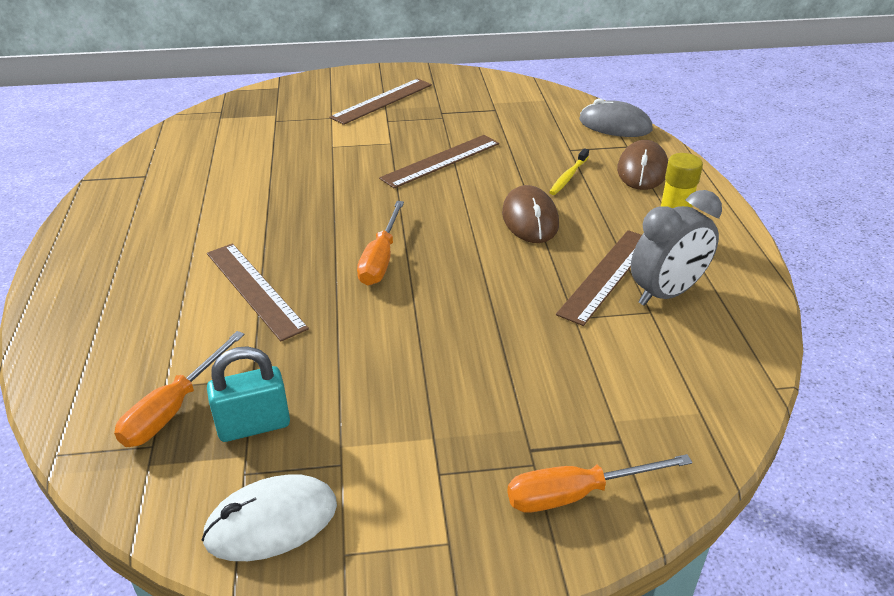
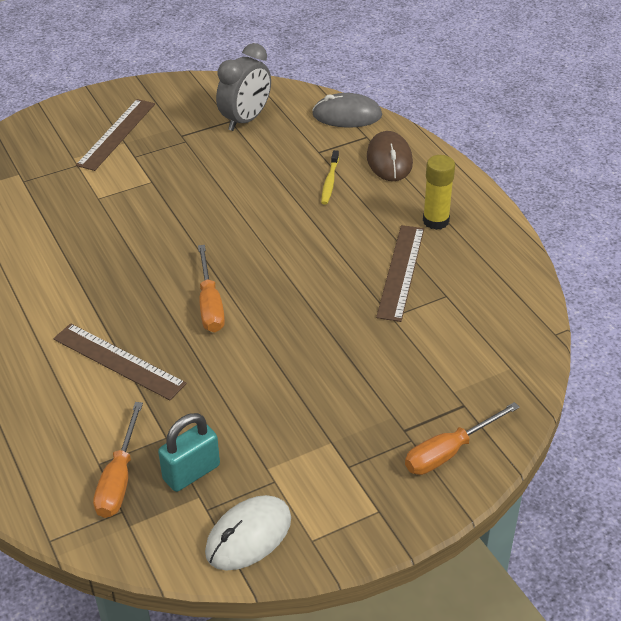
camera: 20 degrees left, 5 degrees up
brown ruler [379,135,499,188] -> none
brown mouse [502,185,559,243] -> none
grey clock [631,190,722,306] -> grey clock moved to [216,43,271,131]

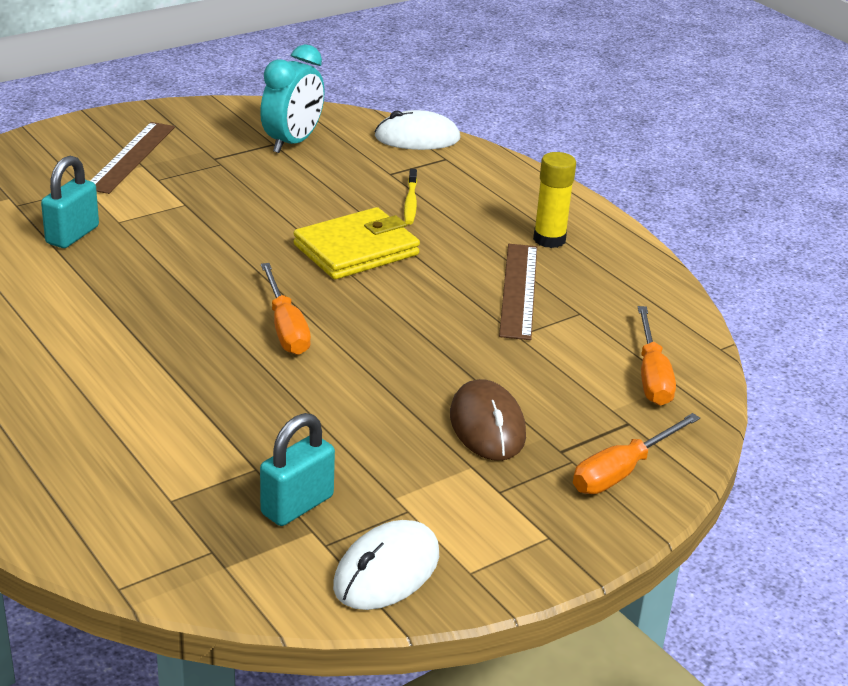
camera: 10 degrees left, 10 degrees down
brown ruler [53,323,187,400] -> none
orange screwdriver [93,402,143,518] -> orange screwdriver moved to [638,306,676,406]
grey clock [216,43,271,131] -> turquoise clock [260,44,324,153]
grey mouse [312,93,382,127] -> white mouse [374,110,460,150]
brown mouse [367,131,413,181] -> brown mouse moved to [450,379,526,461]
none -> turquoise padlock [41,156,99,248]
none -> yellow wallet [293,207,420,279]

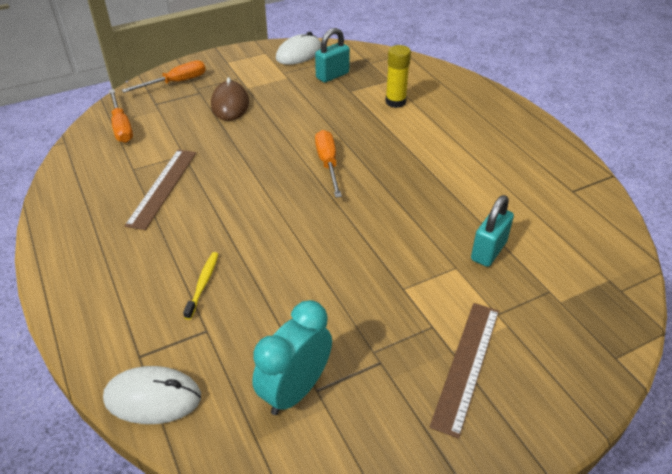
camera: 170 degrees left, 10 degrees up
yellow wallet [293,207,420,279] -> none
yellow glue stick [533,152,576,248] -> yellow glue stick moved to [385,45,411,108]
orange screwdriver [638,306,676,406] -> orange screwdriver turned 150 degrees clockwise [109,89,133,143]

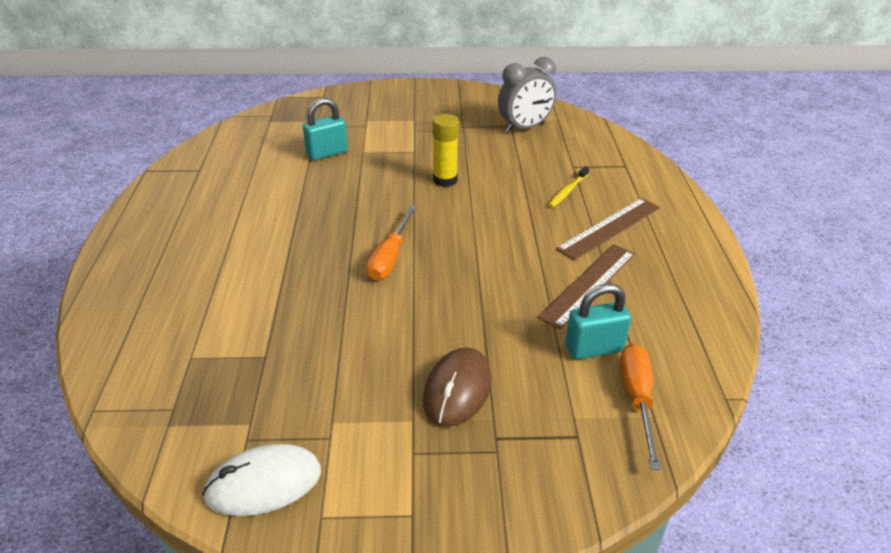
camera: 155 degrees left, 5 degrees down
white mouse [103,366,201,424] -> none
orange screwdriver [122,60,206,93] -> none
turquoise clock [252,300,332,415] -> grey clock [498,57,556,133]
turquoise padlock [315,28,350,83] -> turquoise padlock moved to [565,284,631,360]
yellow glue stick [385,45,411,108] -> yellow glue stick moved to [432,114,459,187]
brown ruler [429,303,499,439] -> brown ruler moved to [556,198,660,260]

